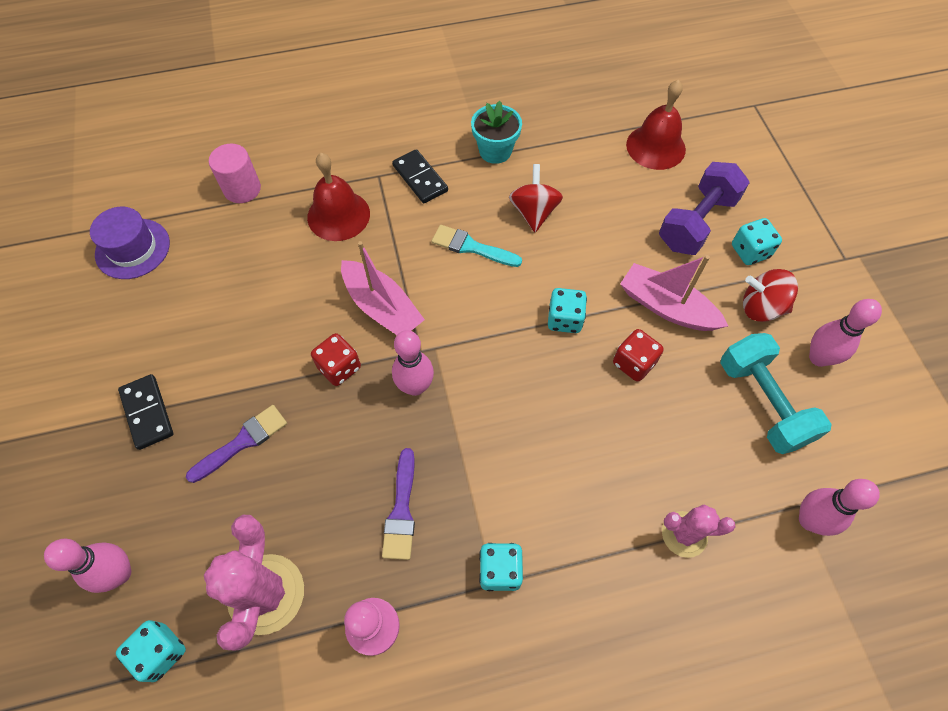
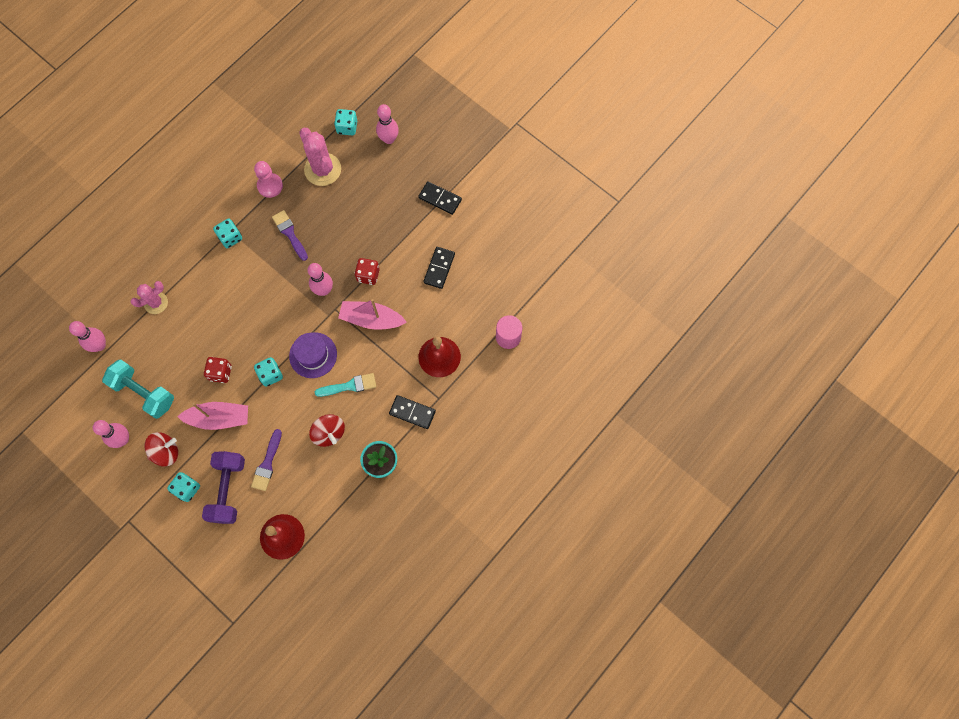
camera: 145 degrees right, 10 degrees up
purple hat [90,207,170,279] -> purple hat moved to [289,332,337,378]
purple brush [186,405,287,483] -> purple brush moved to [251,429,282,491]
none -> black domino [423,247,455,289]

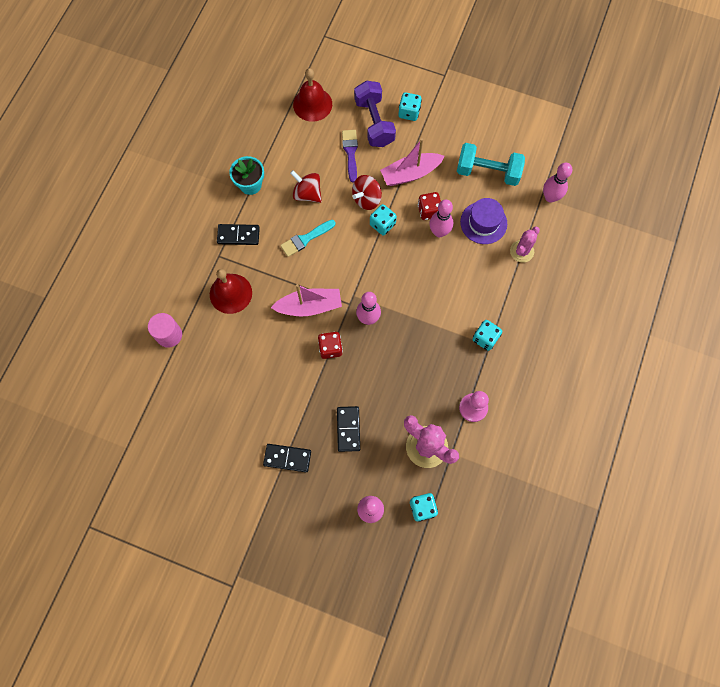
camera: 160 degrees right, 0 degrees up
pink bowling pin [93,420,129,448] -> pink bowling pin moved to [429,200,453,237]
red spinning top [144,432,178,467] -> red spinning top moved to [352,175,382,210]
purple brush [272,210,308,261] -> none
purple hat [289,332,337,378] -> purple hat moved to [460,198,507,244]
black domino [423,247,455,289] -> black domino moved to [337,406,360,452]

